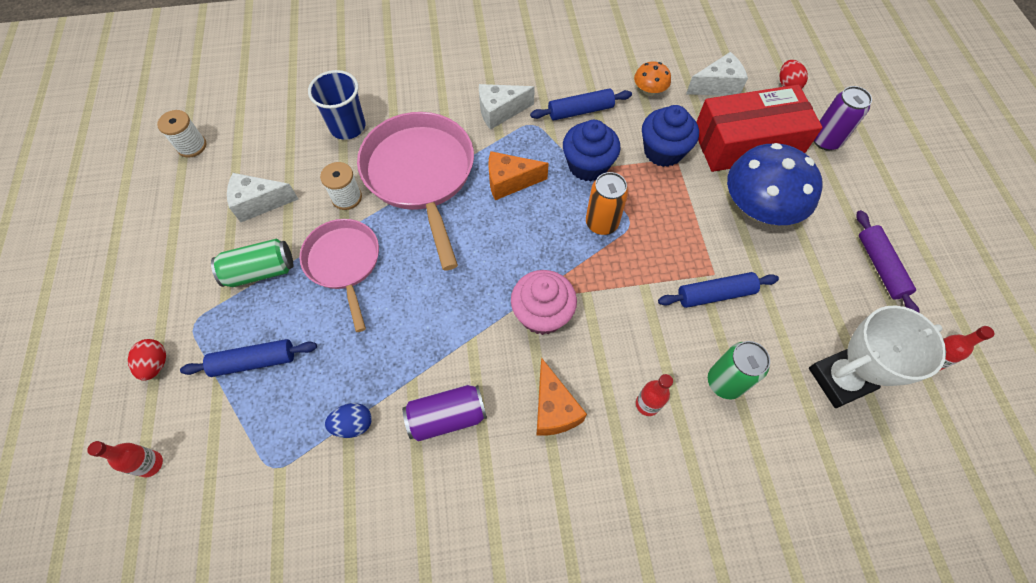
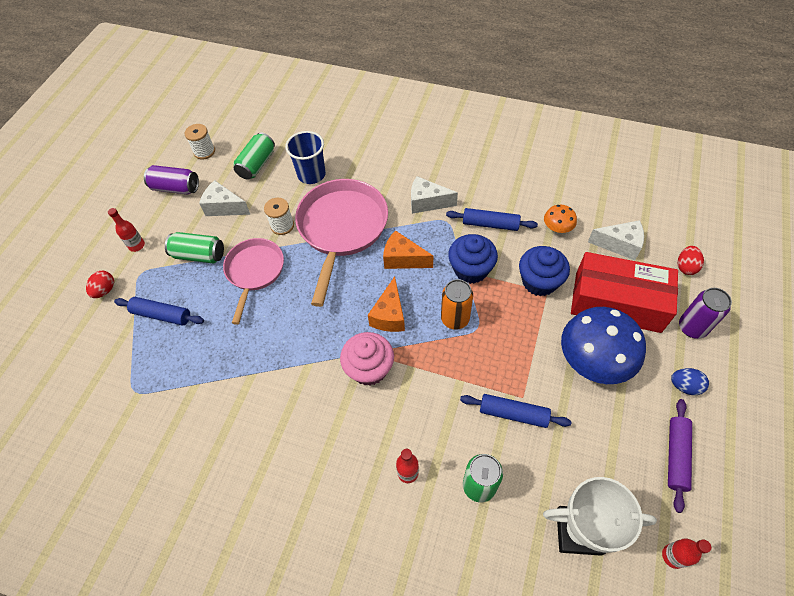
camera: 30 degrees right, 5 degrees down
red bottle [87,441,163,477] -> red bottle moved to [108,208,145,252]
blue egg [325,403,372,438] -> blue egg moved to [671,368,709,395]
purple can [402,385,487,442] -> purple can moved to [144,165,199,195]
orange cheese [536,358,587,436] -> orange cheese moved to [368,276,405,332]
none -> green can [233,132,275,180]

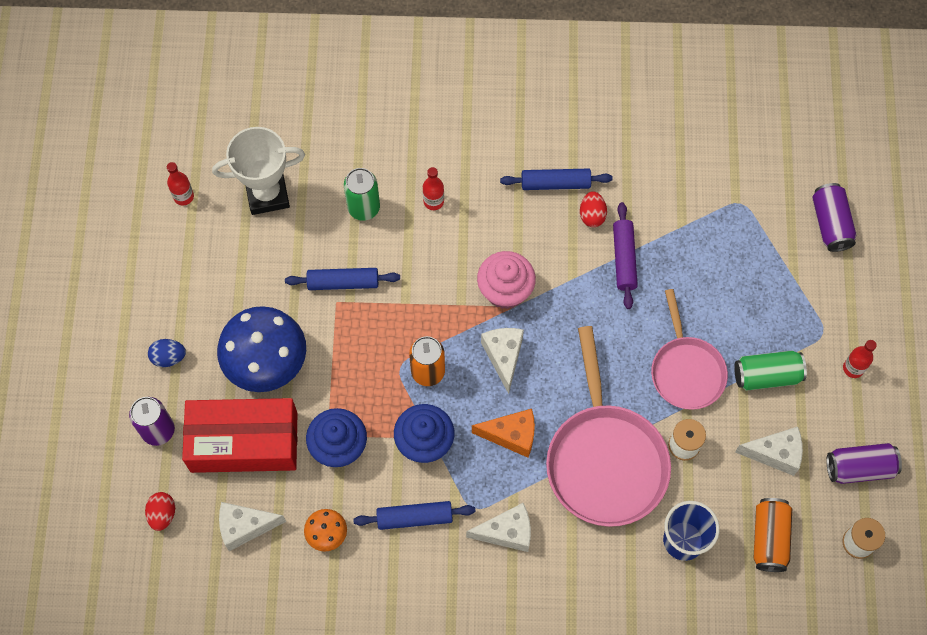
camera: 160 degrees right, 10 degrees up
red egg [86,271,114,298] -> red egg moved to [580,191,607,227]
blue rolling pin [114,297,204,326] -> blue rolling pin moved to [500,169,613,190]
green can [233,132,275,180] -> orange can [753,498,792,572]
orange cheese [368,276,405,332] -> white cheese [481,328,524,394]
purple rolling pin [668,399,692,513] -> purple rolling pin moved to [613,202,638,309]
none -> purple can [812,183,856,252]

